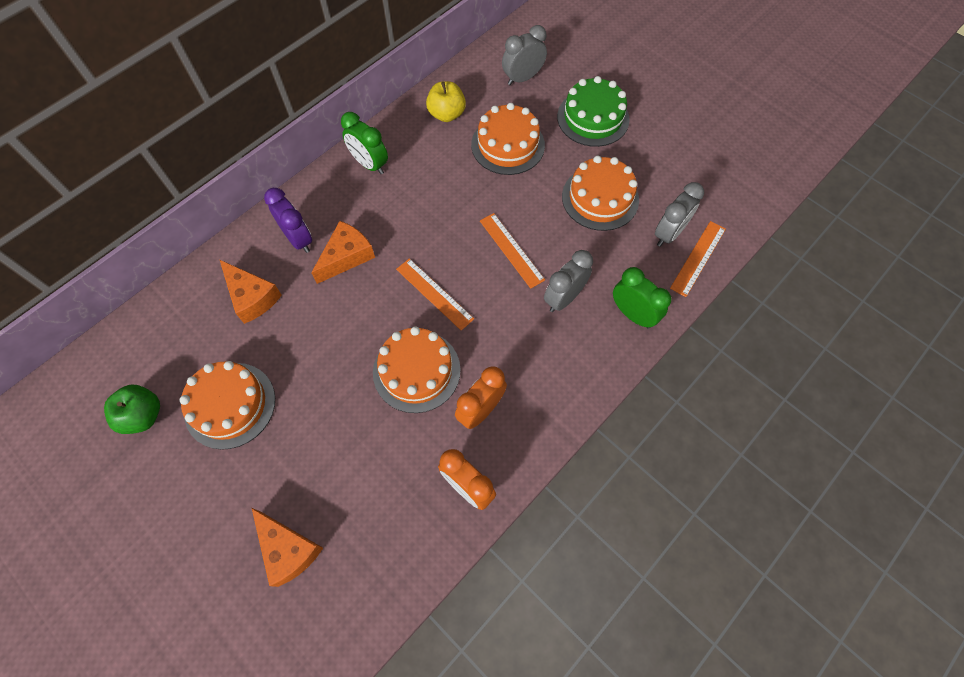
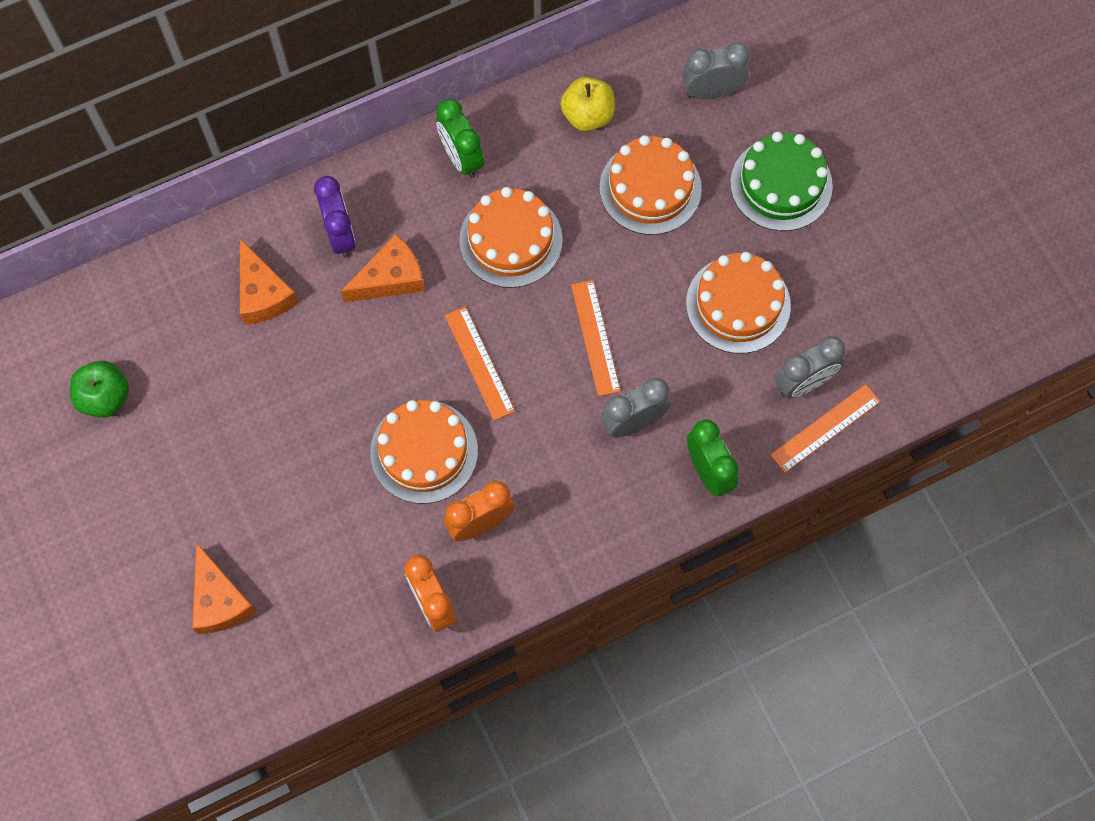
camera: 20 degrees right, 5 degrees up
orange cake [179,361,275,450] -> orange cake moved to [459,187,563,288]

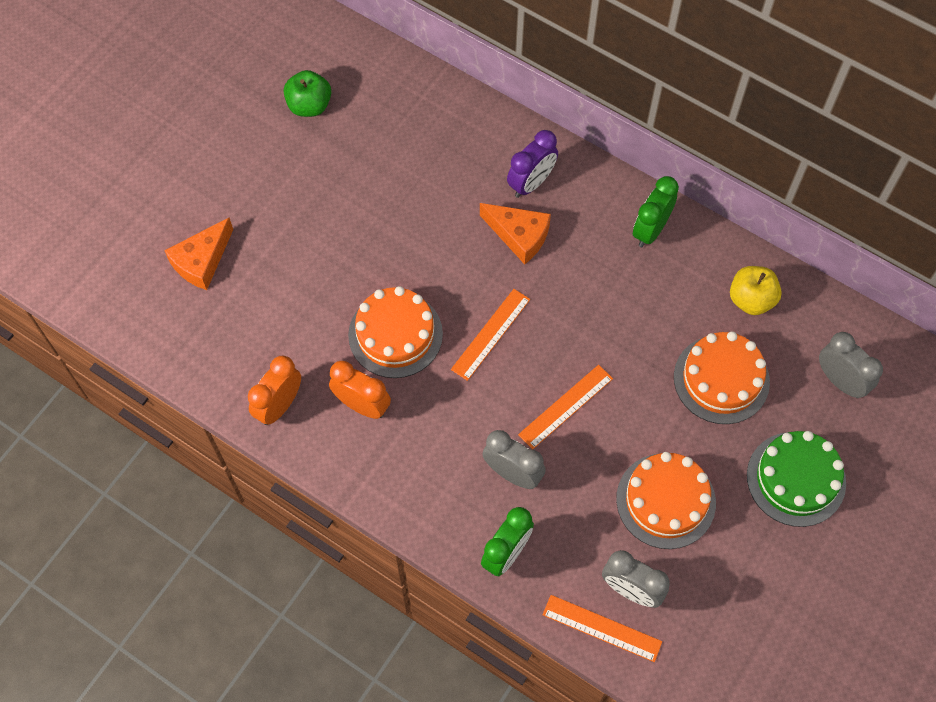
camera: 60 degrees right, 5 degrees down
orange cheese [240,239,299,325] -> none
orange cake [459,187,563,288] -> none

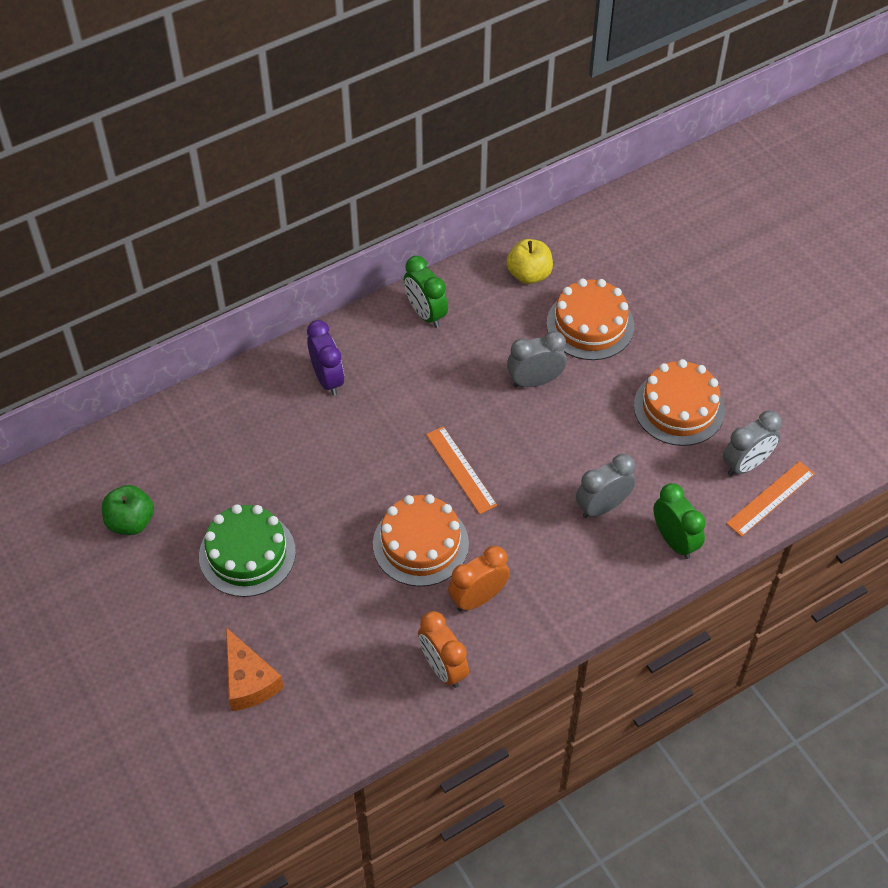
camera: 65 degrees left, 10 degrees down
orange cheese [480,203,551,264] -> none
orange ruler [518,365,613,450] -> none
green cake [747,431,846,527] -> green cake moved to [199,504,296,597]
grey clock [819,332,883,398] -> grey clock moved to [507,331,567,387]

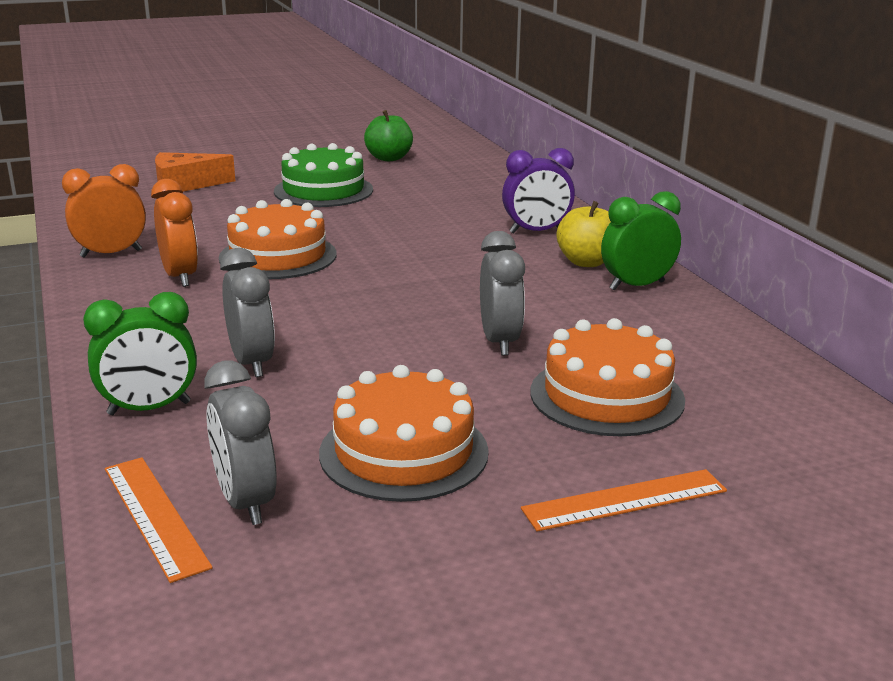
camera: 100 degrees right, 30 degrees down
orange ruler [426,426,497,514] -> orange ruler moved to [521,469,727,532]
yellow apple [507,239,553,284] -> yellow apple moved to [557,201,611,267]

